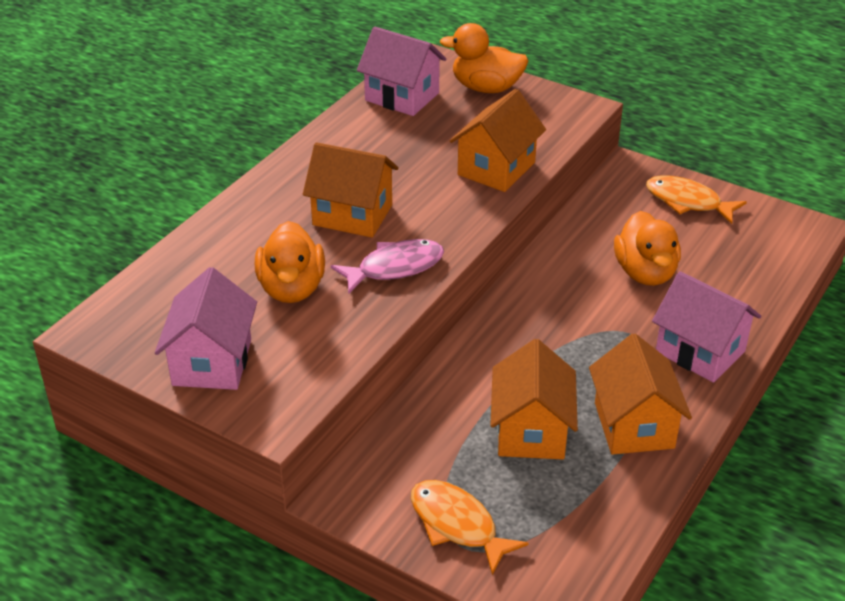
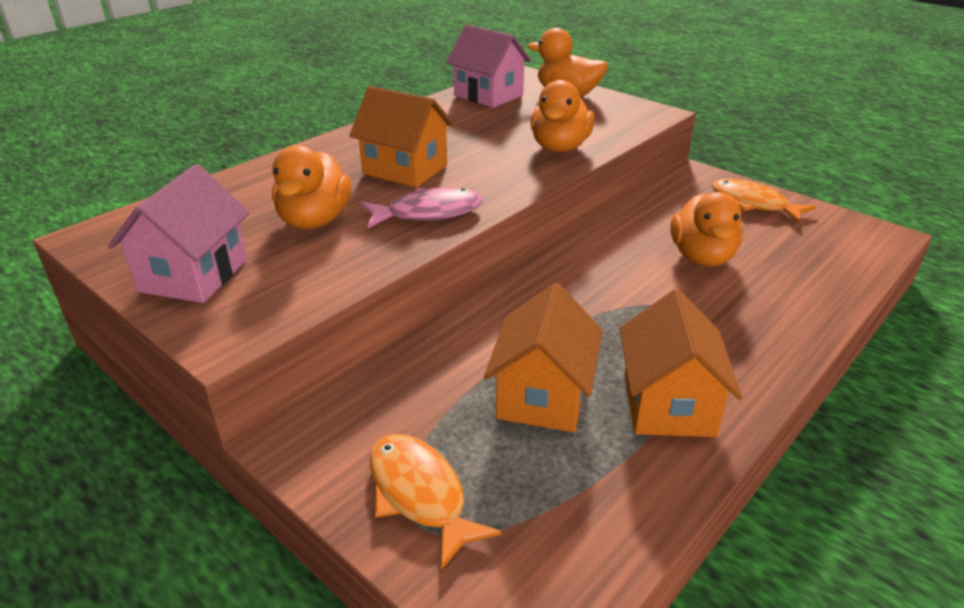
camera: 10 degrees right, 5 degrees down
orange house [450,89,546,192] -> orange duck [531,80,595,152]
pink house [652,271,761,383] -> none

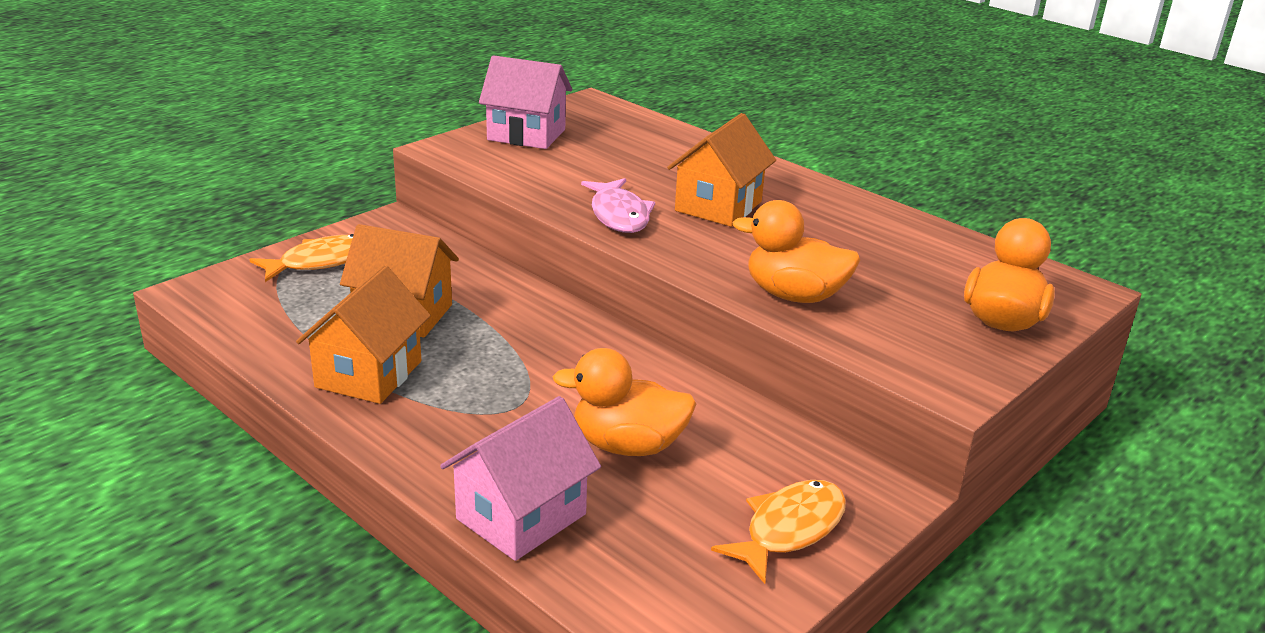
camera: 90 degrees right, 5 degrees down
orange duck [272,145,351,229] -> none
pink house [446,24,531,108] -> pink house moved to [440,396,601,561]
orange house [620,289,743,437] -> orange house turned 75 degrees counterclockwise [296,265,431,404]

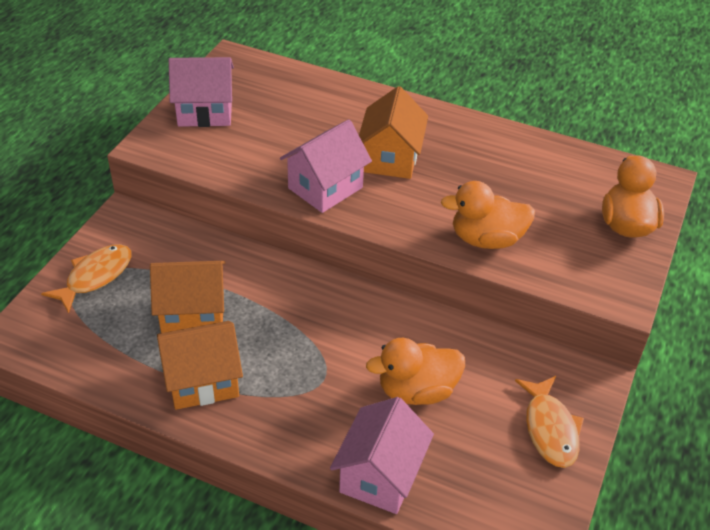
camera: 20 degrees left, 15 degrees up
orange house [296,265,431,404] -> orange house turned 75 degrees clockwise [157,321,243,410]
pink fish [581,178,655,233] -> pink house [280,119,372,213]
orange fish [711,480,846,584] -> orange fish turned 150 degrees clockwise [515,376,584,468]

